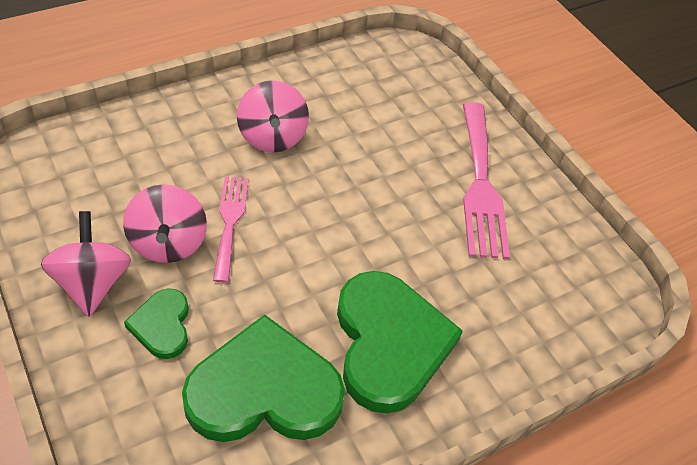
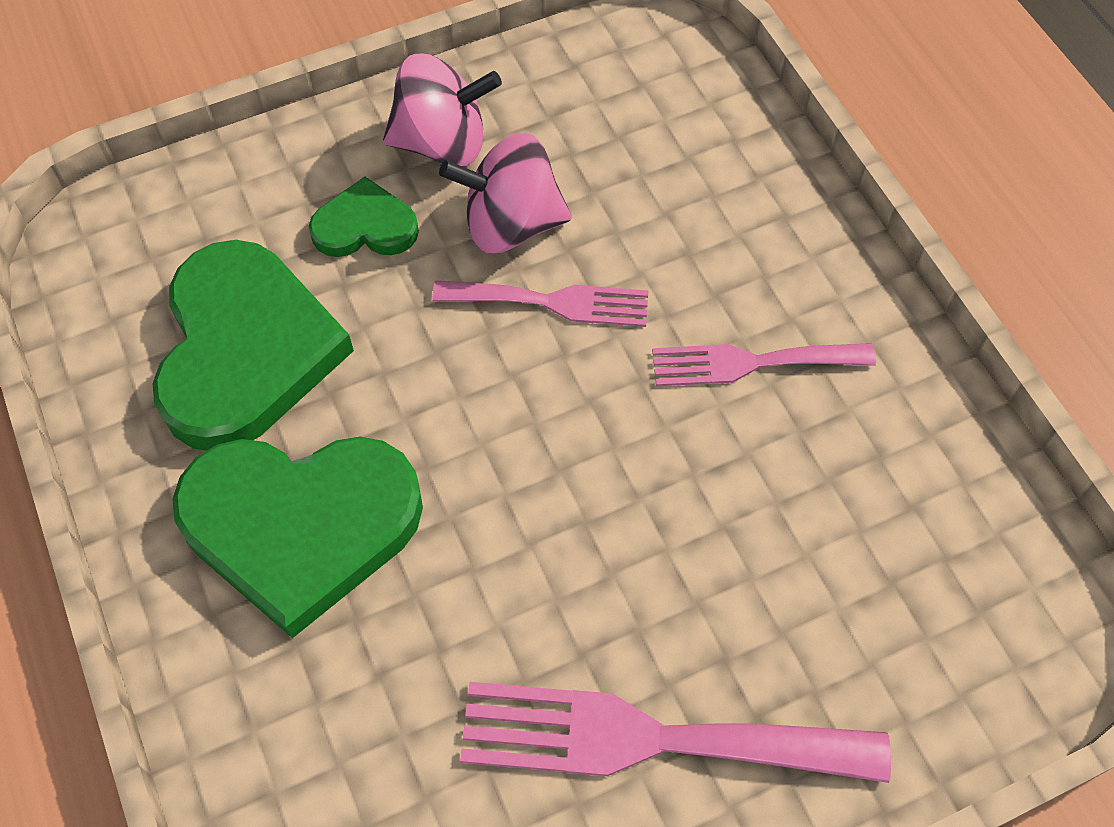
camera: 100 degrees right, 10 degrees up
pink spinning top [237,80,309,152] -> pink fork [652,343,876,386]

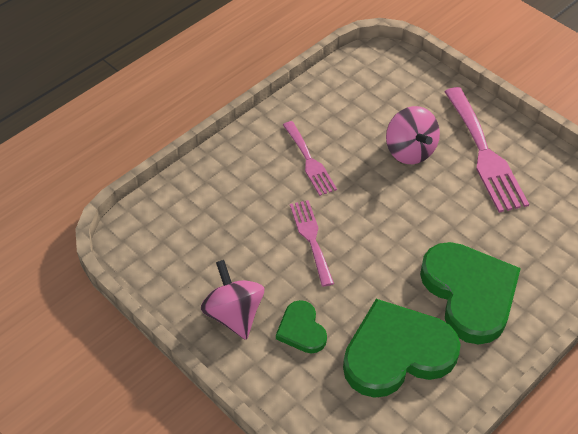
camera: 110 degrees left, 10 degrees down
pink spinning top [439,133,572,253] -> pink spinning top moved to [386,106,440,164]

